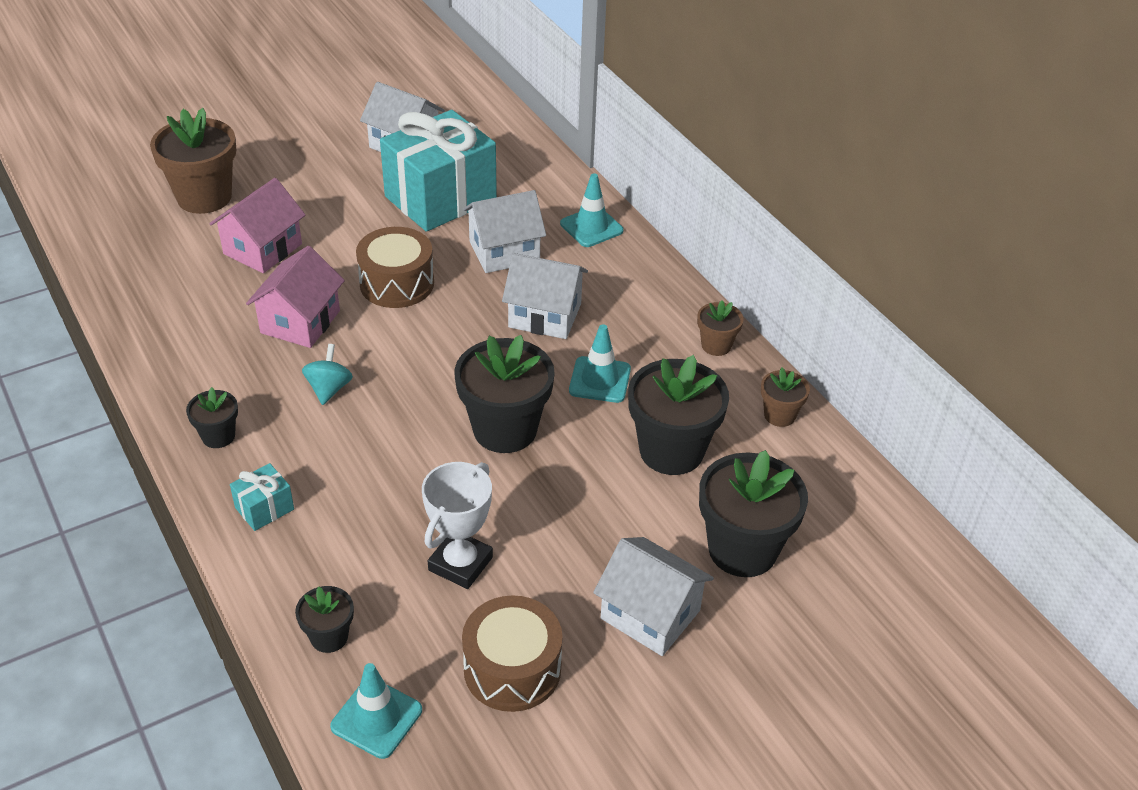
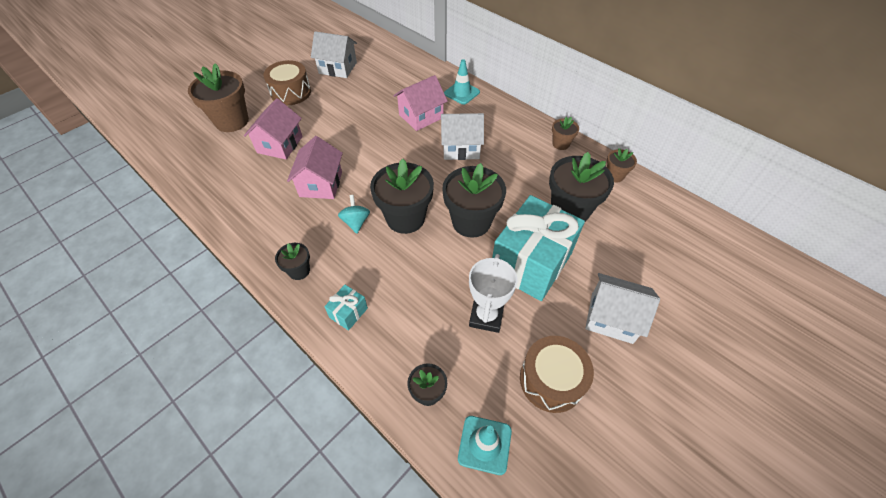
camera: 15 degrees left, 10 degrees up
brown drum [356,227,434,308] -> brown drum moved to [263,60,311,105]
turquoise gift [380,110,497,232] -> turquoise gift moved to [492,195,585,301]
white house [463,190,546,273] -> pink house [393,75,448,131]
turquoise traffic cone [569,324,631,403] -> none
black flower pot [699,450,808,577] -> black flower pot moved to [370,159,434,234]

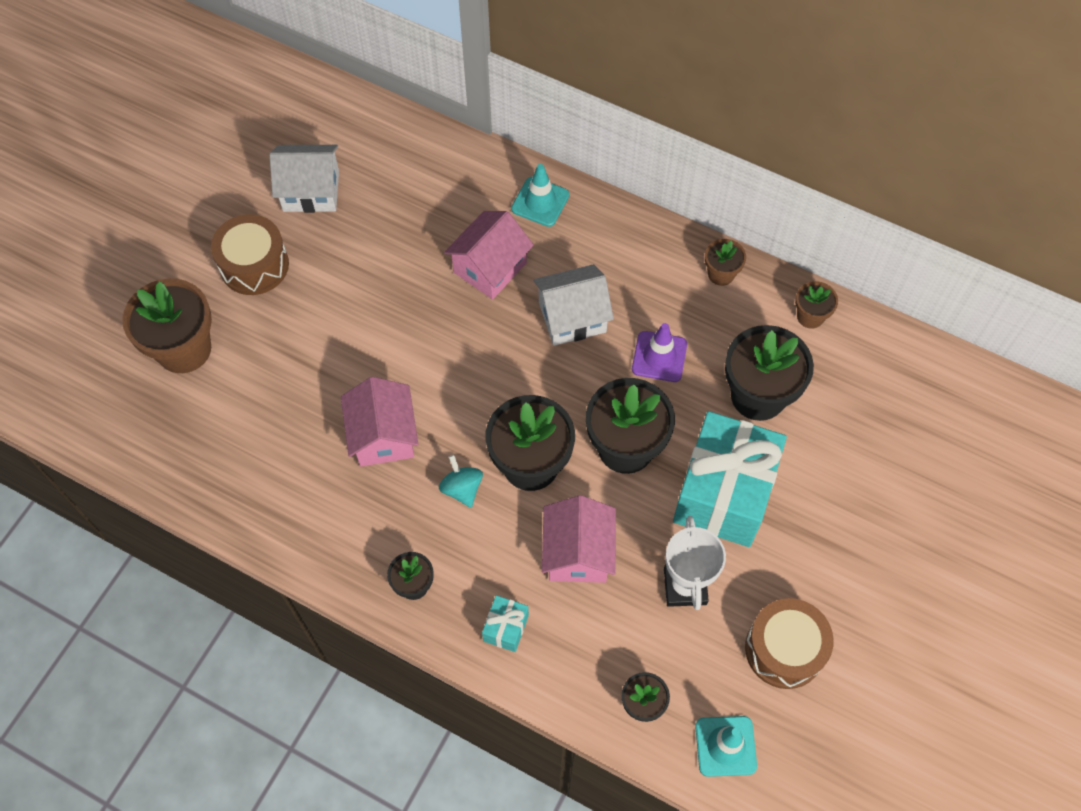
camera: 15 degrees left, 10 degrees up
pink house [244,98,303,160] -> pink house moved to [542,495,616,583]
white house [585,273,660,344] -> none
none -> purple traffic cone [632,323,687,382]

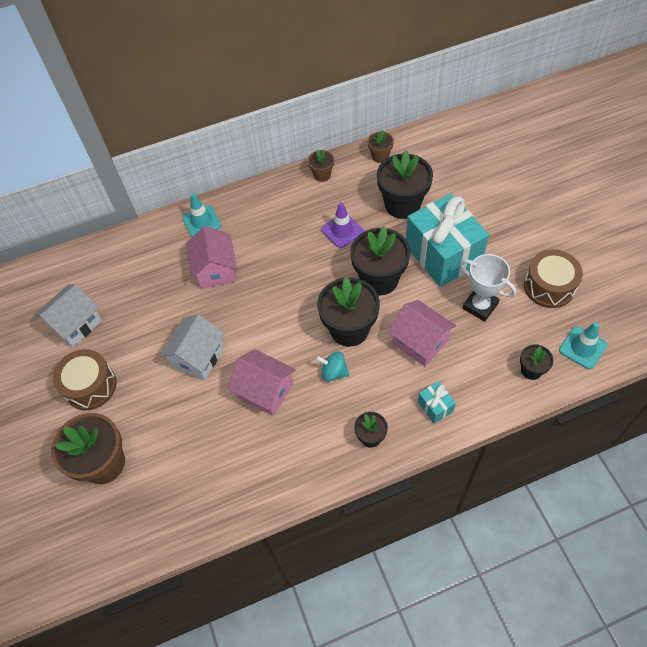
camera: 45 degrees left, 5 degrees down
white house [533,264,614,346] -> white house moved to [160,314,225,380]

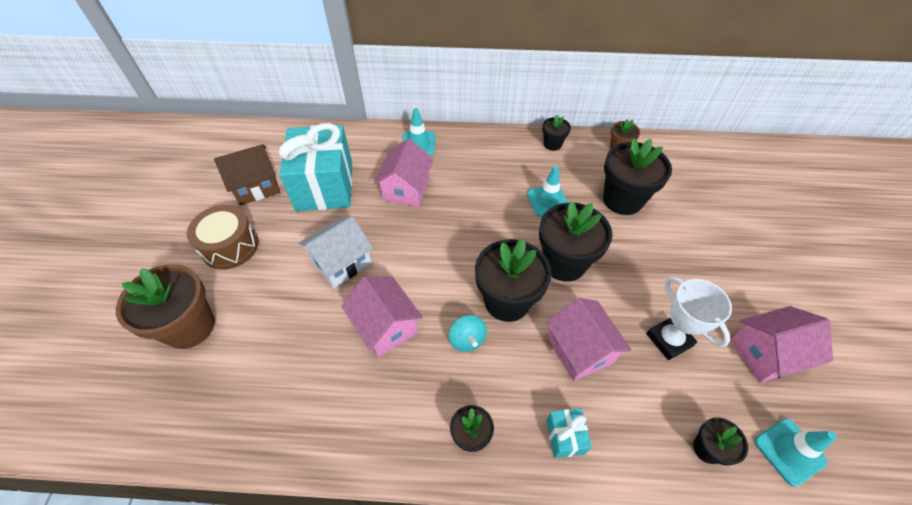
camera: 20 degrees right, 5 degrees down
white house [34,284,102,347] -> brown house [214,144,280,206]
brown flower pot [308,150,334,182] -> black flower pot [542,115,571,151]
turquoise spinning top [316,351,350,382] -> turquoise spinning top turned 150 degrees counterclockwise [449,315,487,352]
purple traffic cone [321,202,364,248] -> turquoise traffic cone [527,166,568,217]
turquoise gift [406,194,489,287] -> turquoise gift moved to [279,123,352,211]
brown drum [524,249,583,308] -> pink house [731,306,833,382]

